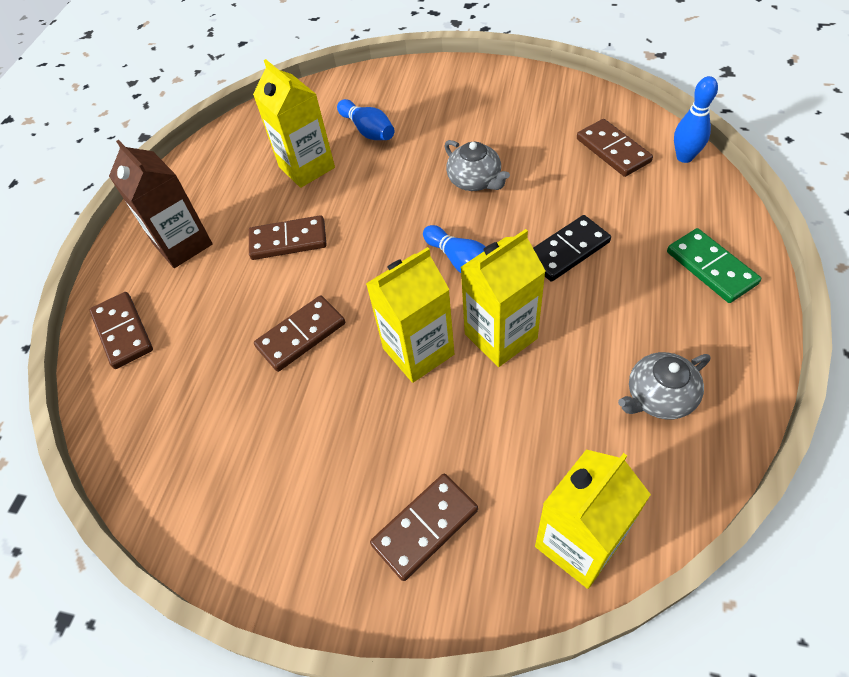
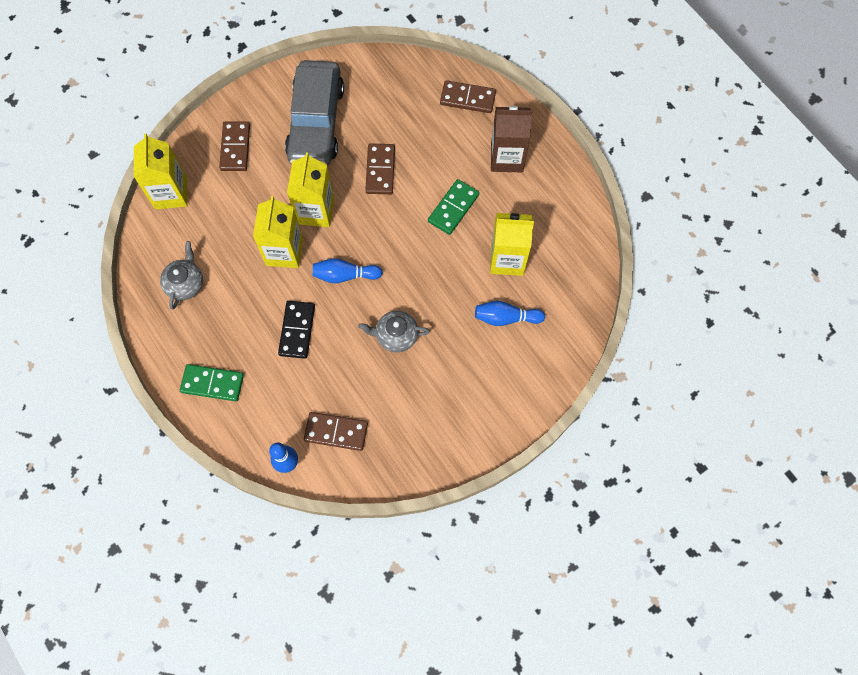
camera: 125 degrees right, 15 degrees up
brown domino [249,215,326,260] -> green domino [428,179,479,235]
none -> grey car [285,60,344,166]

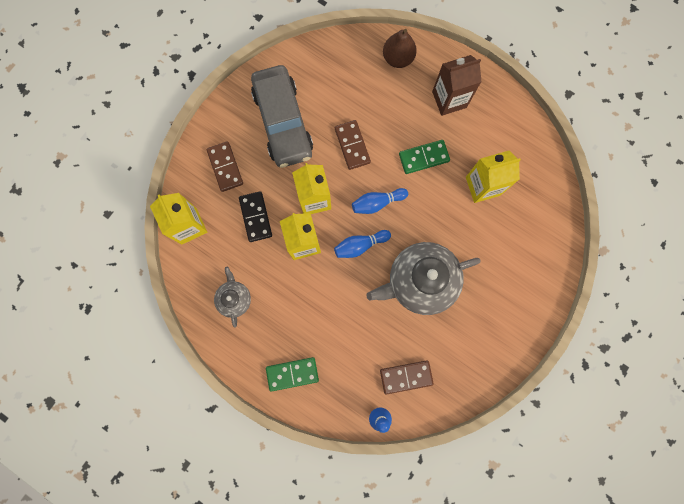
camera: 20 degrees left, 10 degrees up
black domino [278,301,315,359] -> black domino moved to [239,191,272,242]
grey teapot [358,311,430,352] -> grey teapot [366,242,481,315], size x1.97
green domino [428,179,479,235] -> green domino turned 60 degrees clockwise [399,140,450,174]
brown domino [440,80,496,113] -> brown pear [383,29,417,68]
blue bowling pin [475,301,545,326] -> blue bowling pin moved to [352,188,408,214]

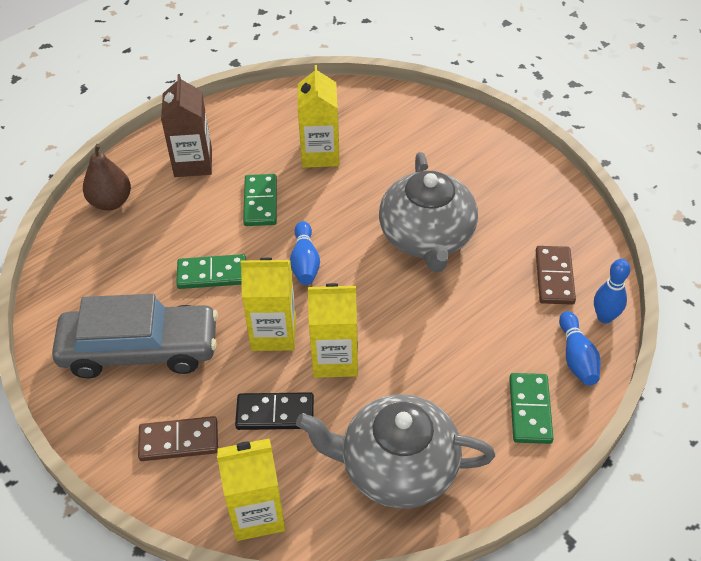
camera: 75 degrees left, 30 degrees down
grey teapot [214,266,251,328] -> grey teapot [296,394,495,509], size x1.97
blue bowling pin [334,230,391,258] -> blue bowling pin moved to [559,311,601,385]
brown domino [335,120,371,170] -> green domino [176,254,246,289]

